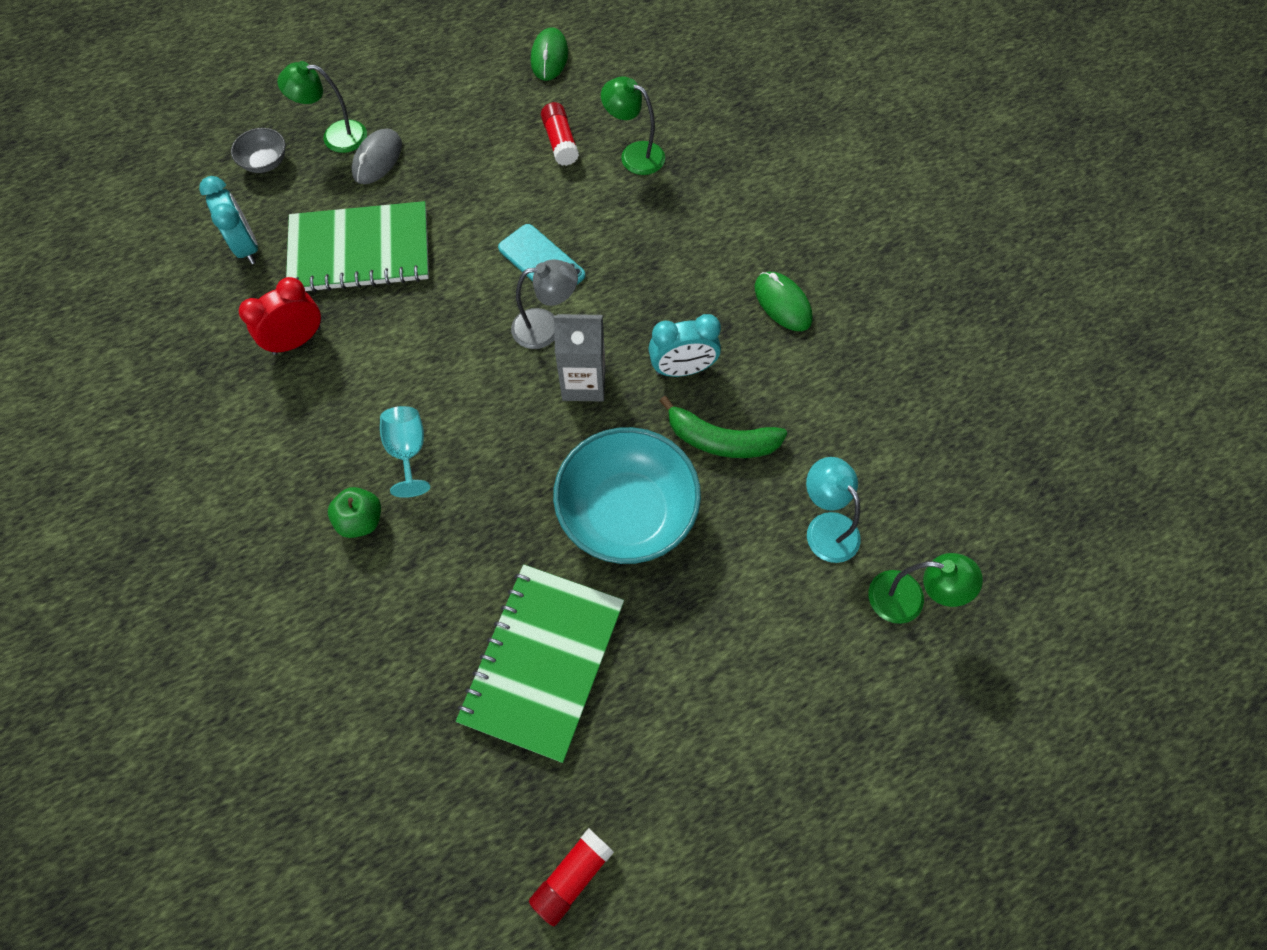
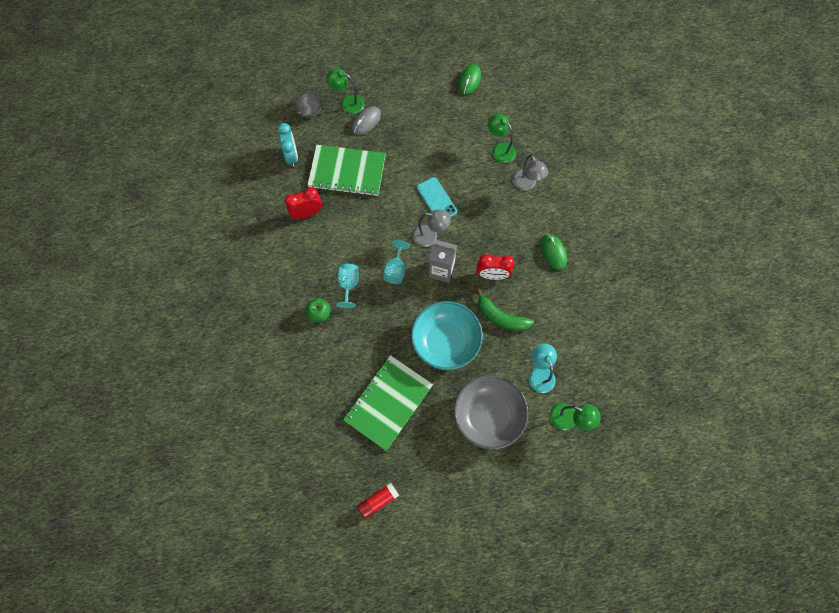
camera: 15 degrees right, 5 degrees up
red glue stick [541,102,579,166] -> none
turquoise clock [648,314,721,377] -> red clock [477,254,514,280]
none -> turquoise goblet [383,240,410,284]
none -> grey bowl [454,375,529,450]
none -> grey lamp [512,154,549,191]

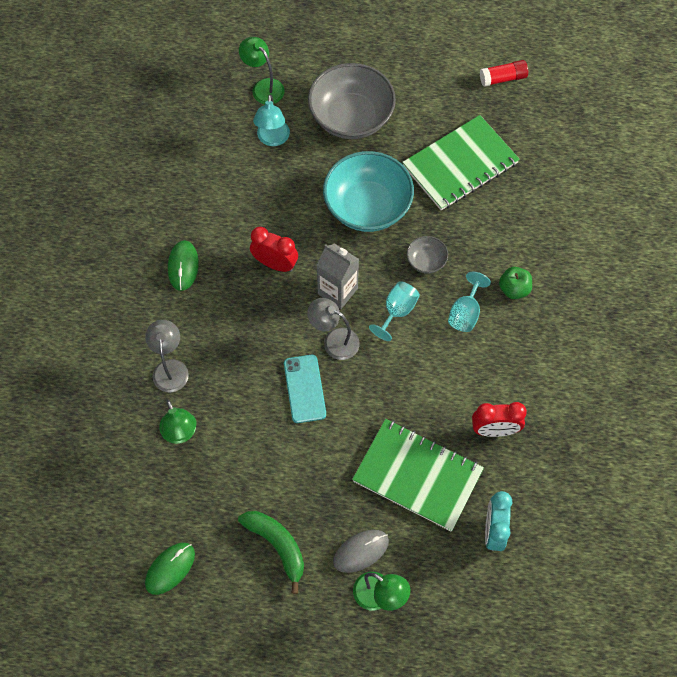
camera: 160 degrees left, 5 degrees down
grey bowl [294,93,322,118] -> grey bowl moved to [407,236,448,274]
green banana [476,288,534,331] -> green banana moved to [238,511,304,594]

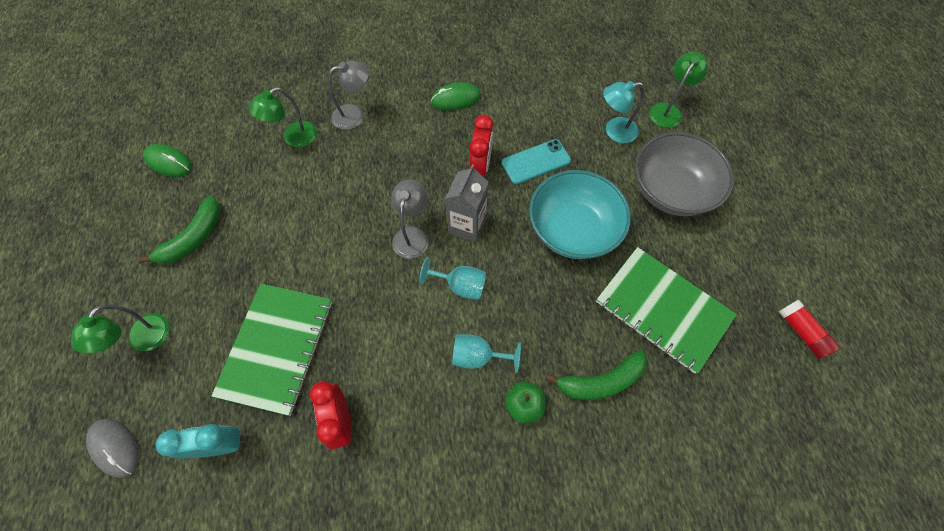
camera: 75 degrees right, 0 degrees up
turquoise phone [284,355,326,423] -> turquoise phone moved to [502,139,571,184]
grey mouse [333,530,389,573] -> grey mouse moved to [86,419,140,478]
grey bowl [407,236,448,274] -> none
none -> green banana [545,350,647,400]

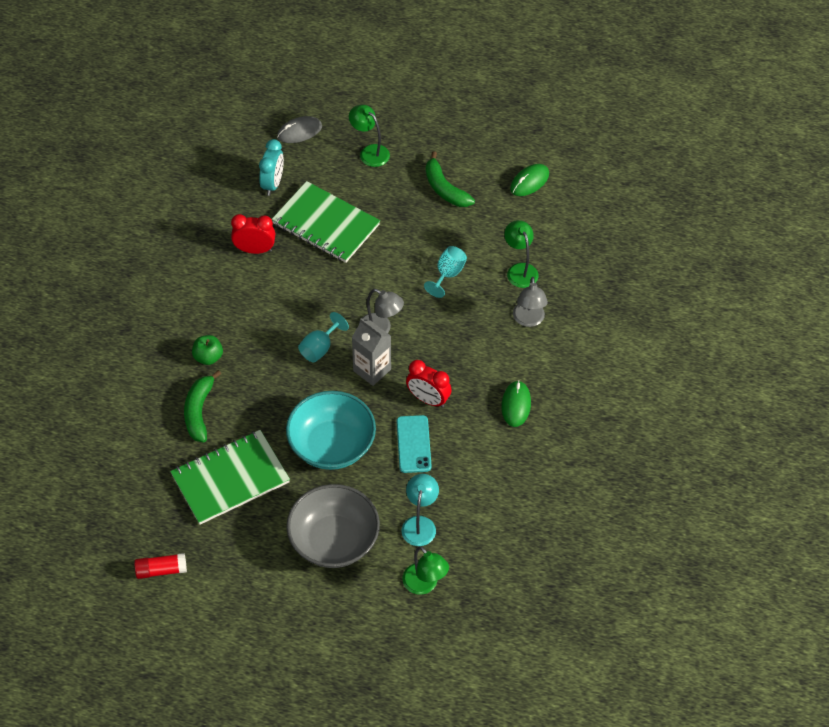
camera: 110 degrees right, 10 degrees down
turquoise goblet [452,334,521,373] -> turquoise goblet moved to [424,246,467,298]

